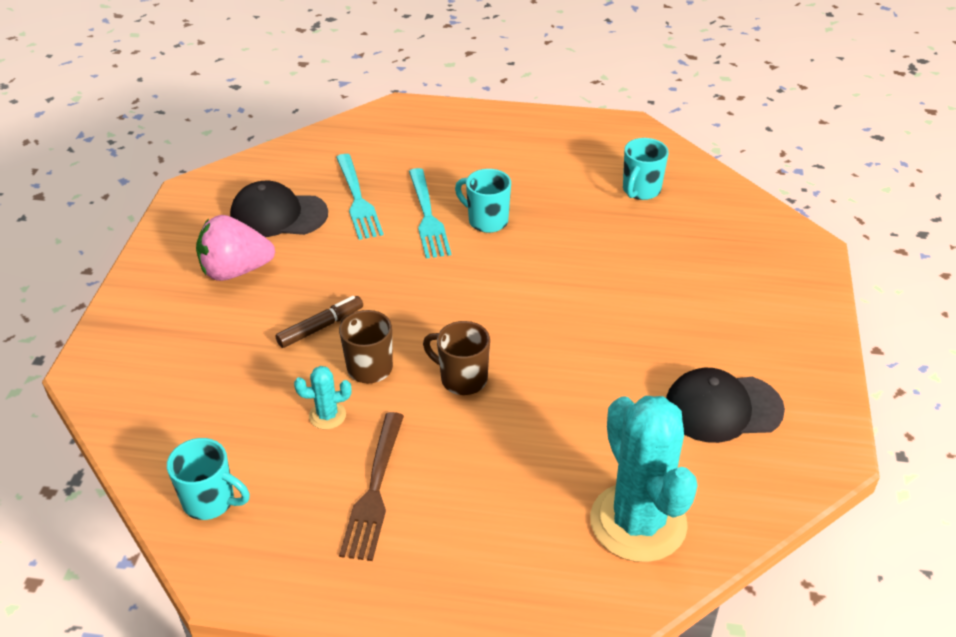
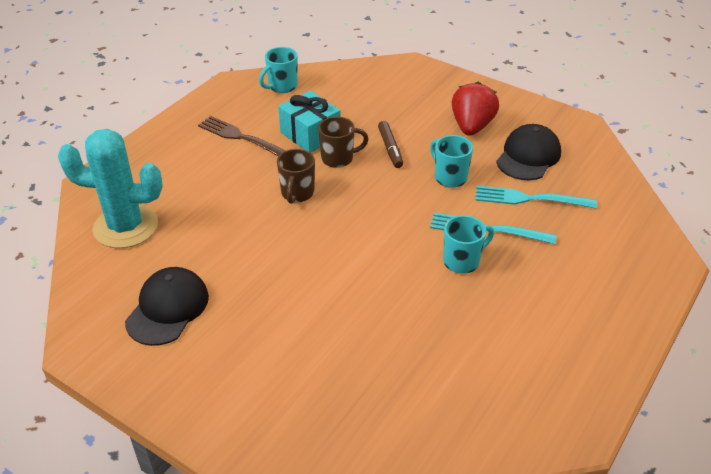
camera: 115 degrees right, 0 degrees up
pink strawberry [196,215,275,281] -> red strawberry [452,82,499,136]
turquoise cactus [294,366,351,429] -> turquoise gift [278,91,340,153]
brown mug [423,321,490,395] -> brown mug turned 135 degrees clockwise [277,149,315,204]
turquoise mug [623,138,669,200] -> turquoise mug moved to [430,135,473,188]

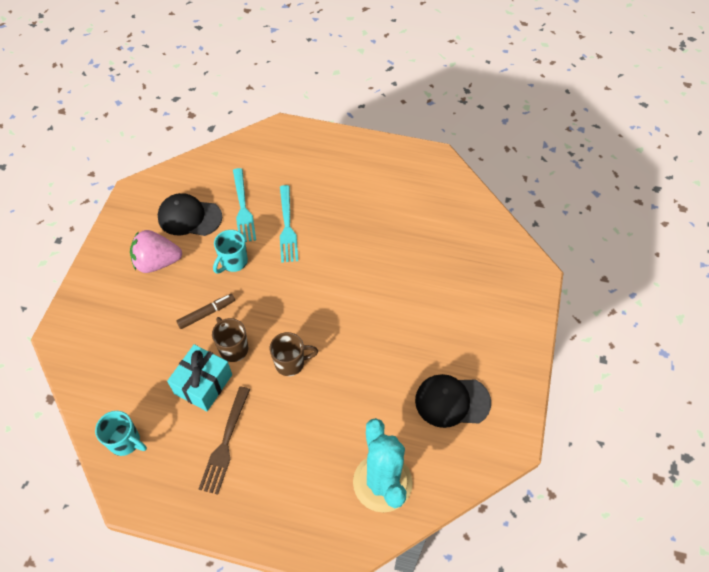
camera: 110 degrees left, 15 degrees up
turquoise mug [443,215,494,274] -> none
red strawberry [452,82,499,136] -> pink strawberry [130,230,182,273]

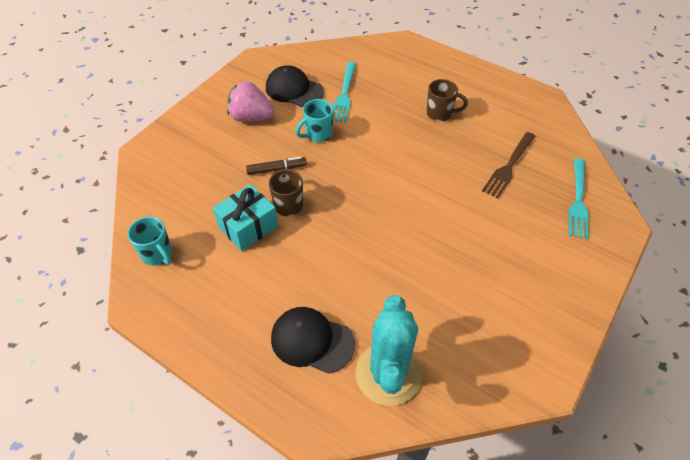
camera: 20 degrees right, 5 degrees down
brown fork [199,386,250,495] -> brown fork moved to [482,132,536,198]
brown mug [270,332,318,376] -> brown mug moved to [426,79,468,121]
turquoise fork [280,185,298,263] -> turquoise fork moved to [568,158,589,239]
black cap [415,374,491,428] -> black cap moved to [271,307,355,374]

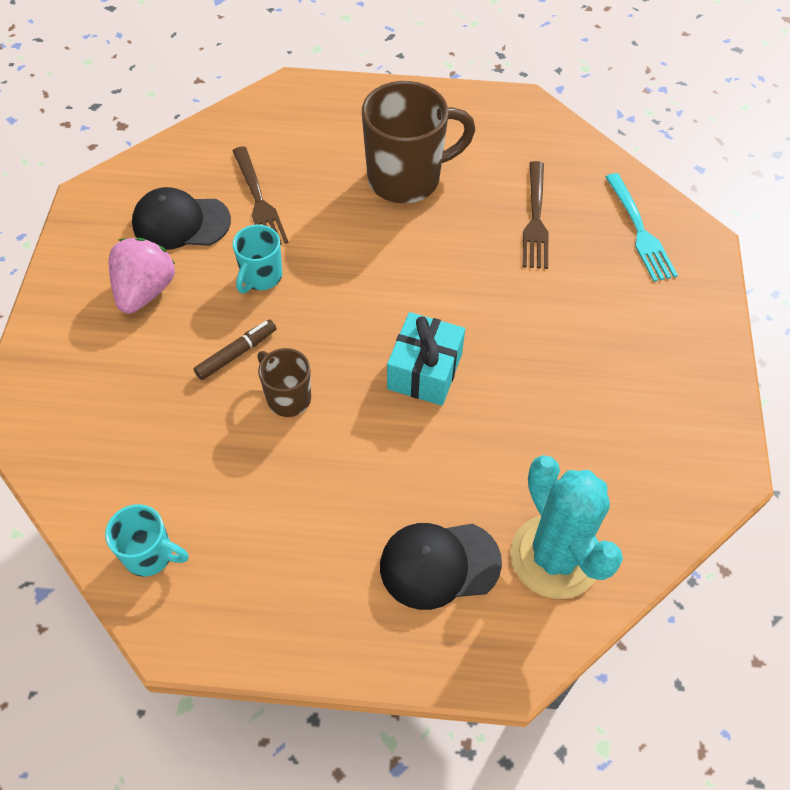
camera: 30 degrees left, 5 degrees up
turquoise gift [213,184,278,251] -> turquoise gift moved to [387,312,465,406]
pink strawberry [227,81,275,122] -> pink strawberry turned 120 degrees clockwise [109,238,176,314]
turquoise fork [333,62,356,122] -> brown fork [232,146,289,245]
brown mug [426,79,468,121] -> brown mug [362,81,476,203], size x1.90

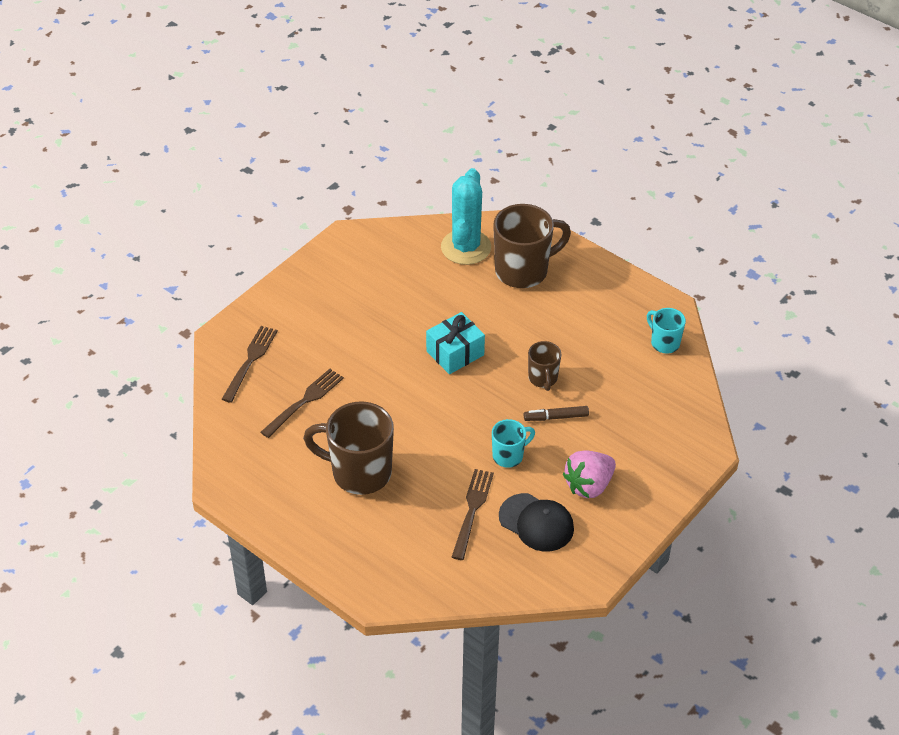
camera: 145 degrees left, 10 degrees down
black cap [380,523,502,610] -> brown mug [493,204,571,288]
turquoise fork [606,173,678,282] -> brown fork [222,326,278,403]

